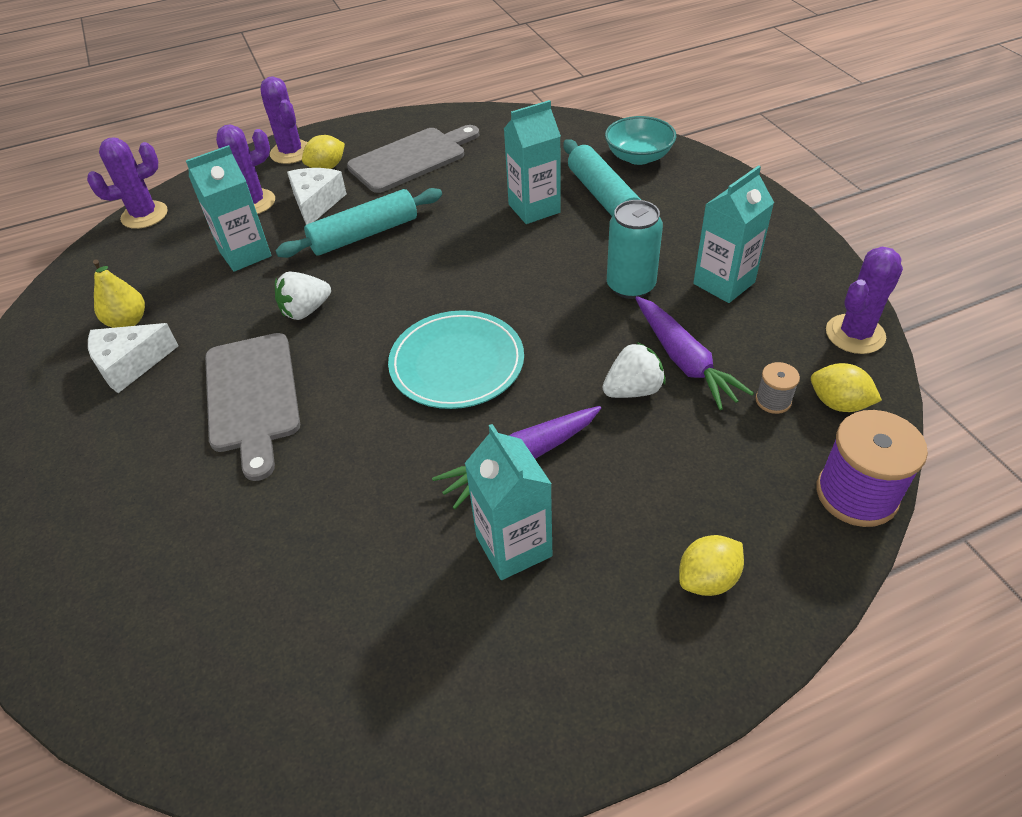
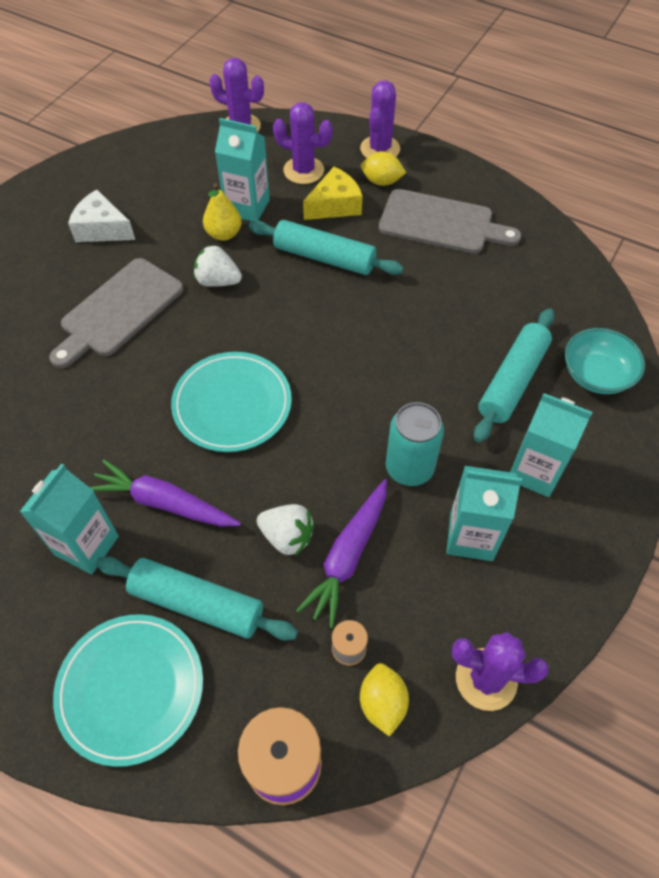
camera: 50 degrees right, 10 degrees up
yellow pear [93,259,145,328] -> yellow pear moved to [203,183,242,241]
white cheese [287,168,347,225] -> yellow cheese [303,167,363,220]
turquoise carton [504,100,561,224] -> turquoise carton moved to [510,393,593,497]
yellow lemon [679,535,744,596] -> turquoise plate [53,614,203,767]
none -> turquoise rolling pin [96,557,298,641]

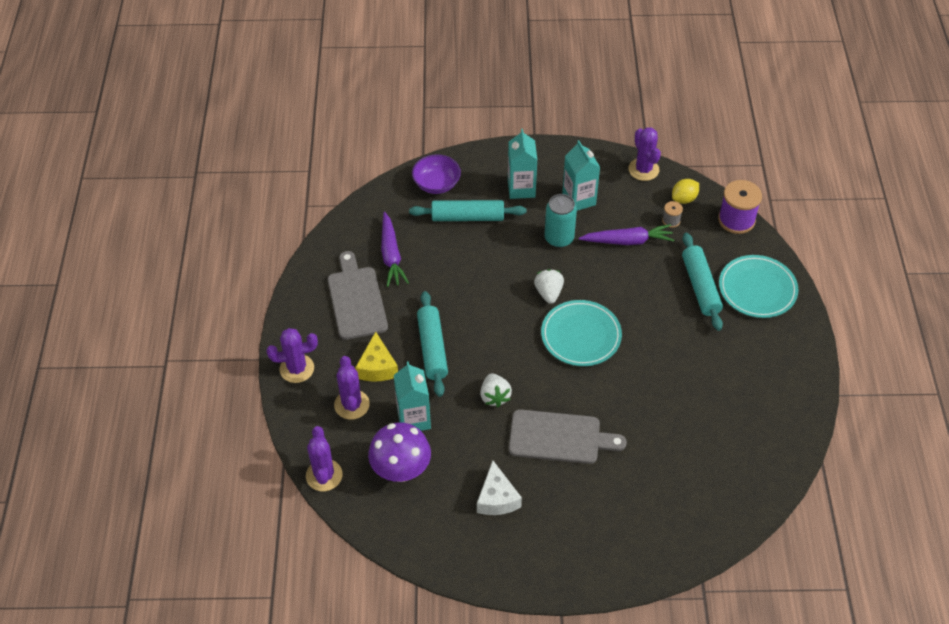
camera: 120 degrees left, 5 degrees down
turquoise carton [20,464,119,574] -> none
purple carrot [90,459,241,527] -> purple carrot moved to [381,212,409,287]
yellow pear [203,183,242,241] -> none
white strawberry [257,504,315,556] -> white strawberry moved to [534,269,564,304]
yellow cheese [303,167,363,220] -> yellow cheese turned 120 degrees counterclockwise [355,332,398,382]
yellow lemon [361,152,406,186] -> none
turquoise bowl [565,328,645,394] -> purple bowl [412,154,461,194]
none -> purple mushroom [368,422,431,482]

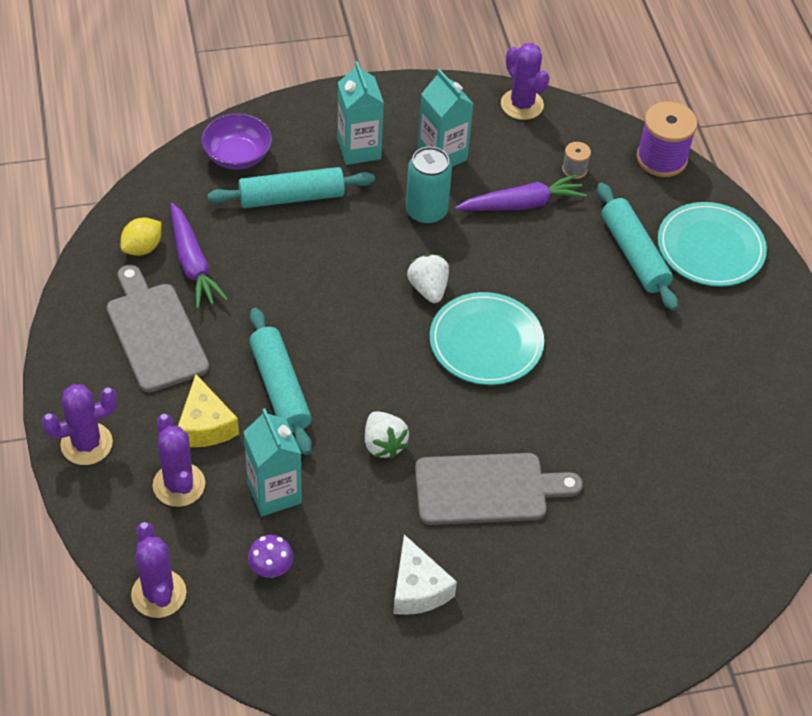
camera: 15 degrees left, 0 degrees up
purple mushroom [368,422,431,482] -> purple mushroom [248,535,294,578], size x0.50
yellow lemon [672,179,699,204] -> yellow lemon moved to [120,218,161,256]

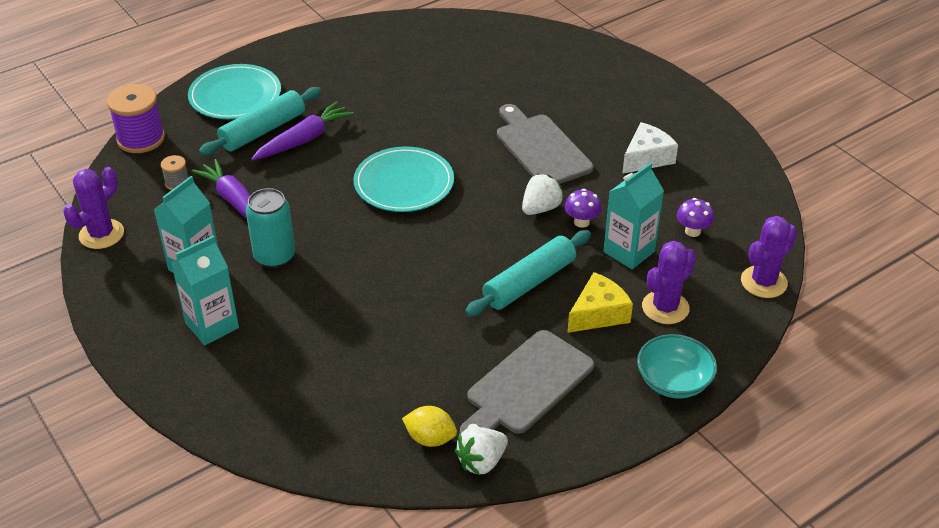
camera: 110 degrees left, 10 degrees down
purple cactus [42,384,117,465] -> turquoise bowl [637,334,717,398]
purple carrot [170,203,228,309] -> purple carrot moved to [251,102,354,161]
purple bowl [201,113,272,170] -> none
turquoise rolling pin [207,167,375,208] -> none
white strawberry [407,254,449,303] -> white strawberry moved to [455,427,508,475]
none -> purple mushroom [565,189,602,228]

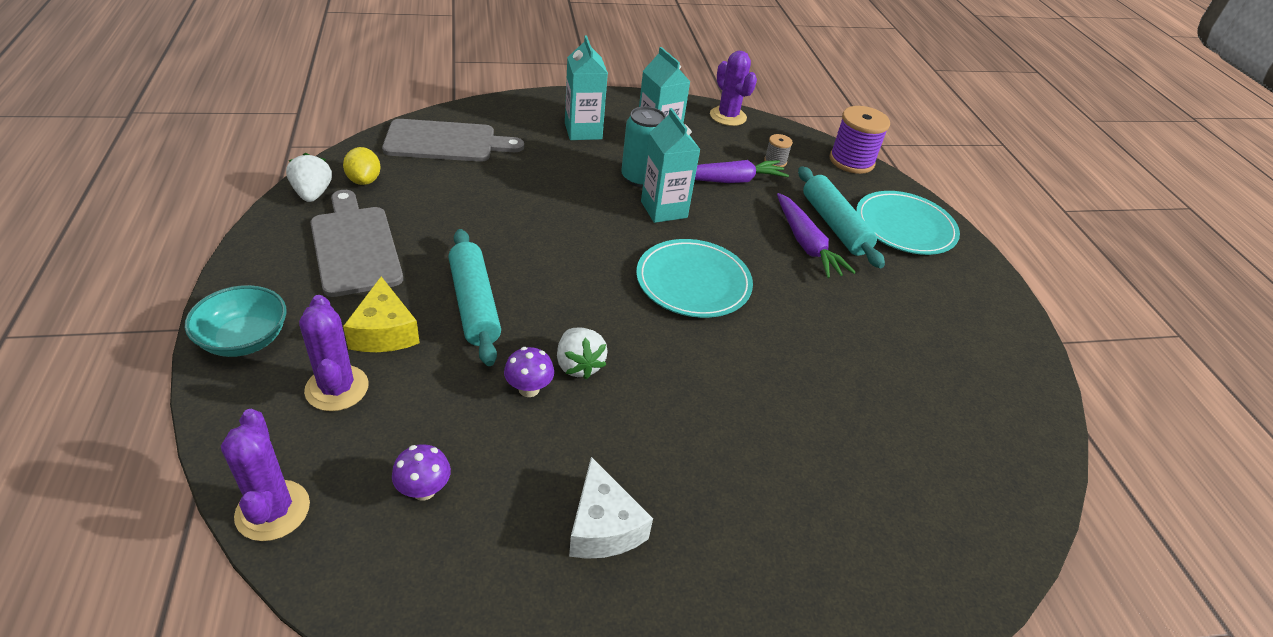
camera: 110 degrees right, 0 degrees up
yellow lemon [402,406,457,447] -> yellow lemon turned 60 degrees counterclockwise [343,147,381,185]
grey cutting board [497,104,593,184] -> grey cutting board moved to [382,119,524,162]
turquoise carton [603,162,664,269] -> turquoise carton moved to [641,108,700,223]

